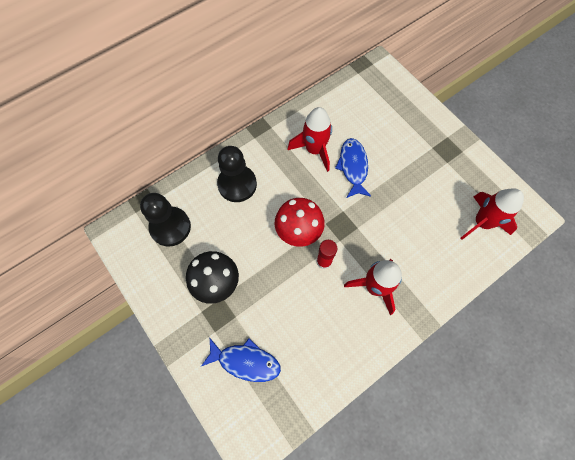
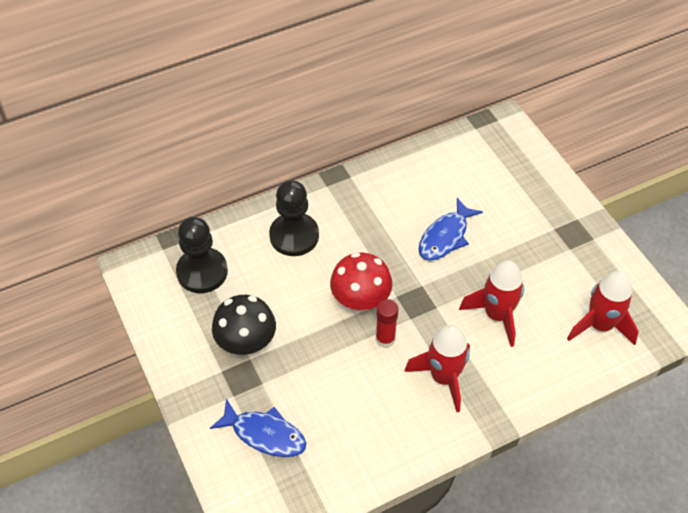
camera: 10 degrees right, 15 degrees down
red rocket [287,107,332,172] -> red rocket moved to [459,260,524,347]
blue fish [335,138,371,198] -> blue fish turned 150 degrees counterclockwise [419,198,483,261]

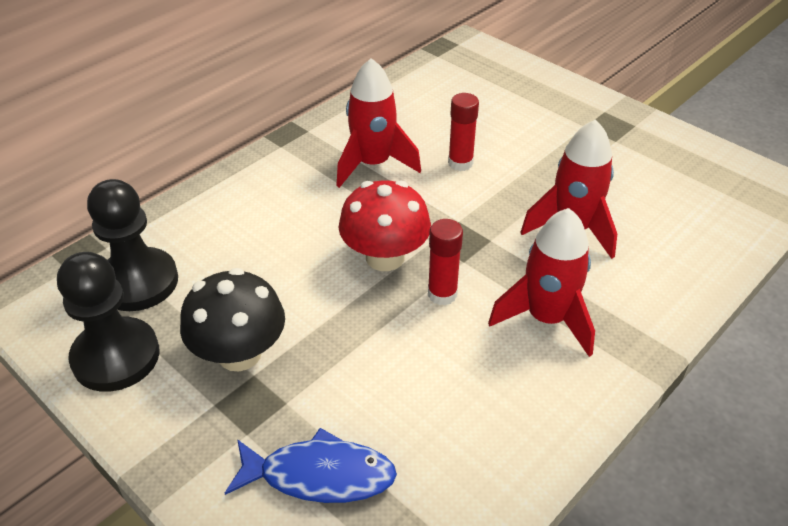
camera: 20 degrees left, 10 degrees down
black pawn [269,180,319,256] -> black pawn moved to [57,252,160,392]
blue fish [419,198,483,261] -> red glue stick [448,93,479,171]
red rocket [567,271,639,345] -> red rocket moved to [336,58,421,188]

